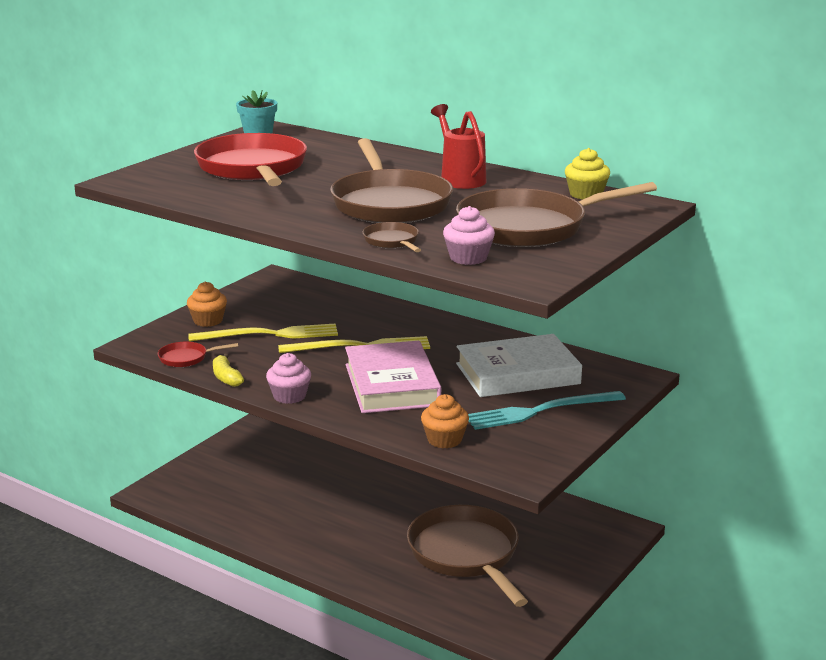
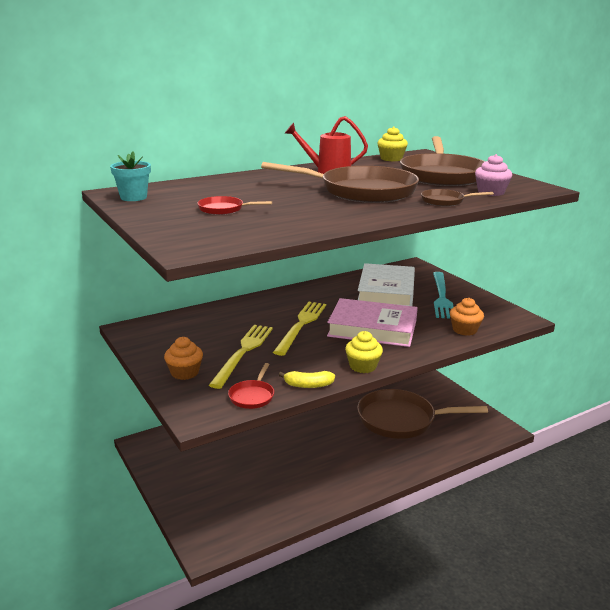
camera: 65 degrees left, 0 degrees up
red pan [194,133,307,186] -> red pan [197,196,272,215], size x0.43
pink cupcake [266,353,311,404] -> yellow cupcake [345,331,383,373]

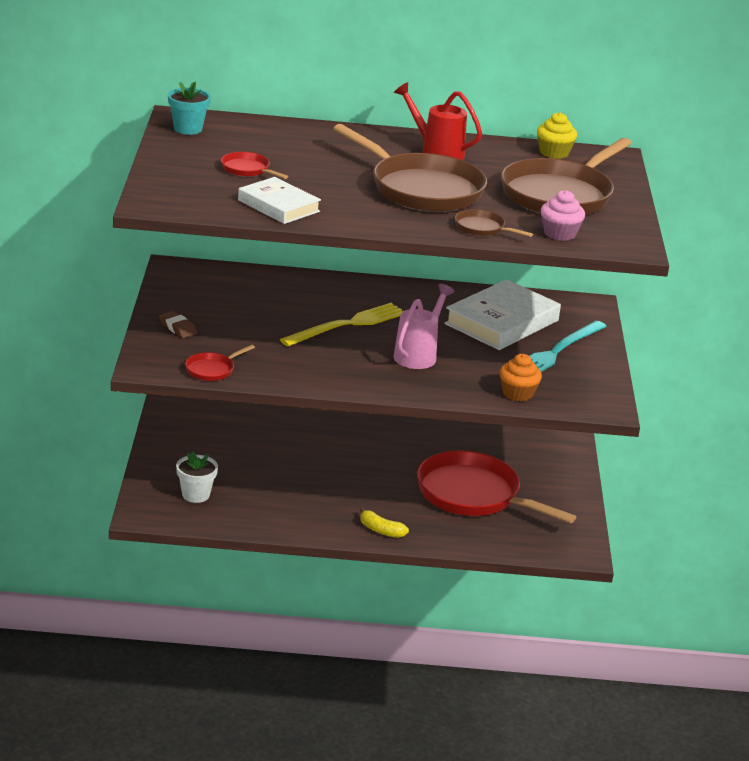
camera: 30 degrees right, 5 degrees up
orange cupcake [164,337,203,380] -> brown eraser [159,311,197,338]
yellow fork [209,325,273,389] -> none
yellow banana [279,371,335,388] -> yellow banana moved to [360,507,409,538]
pink book [327,298,418,347] -> pink watering can [394,284,455,369]
yellow cupcake [345,331,383,373] -> none
brown pan [357,389,488,439] -> red pan [417,451,576,523]
none -> white flower pot [176,451,218,503]
none -> white book [238,177,321,224]

